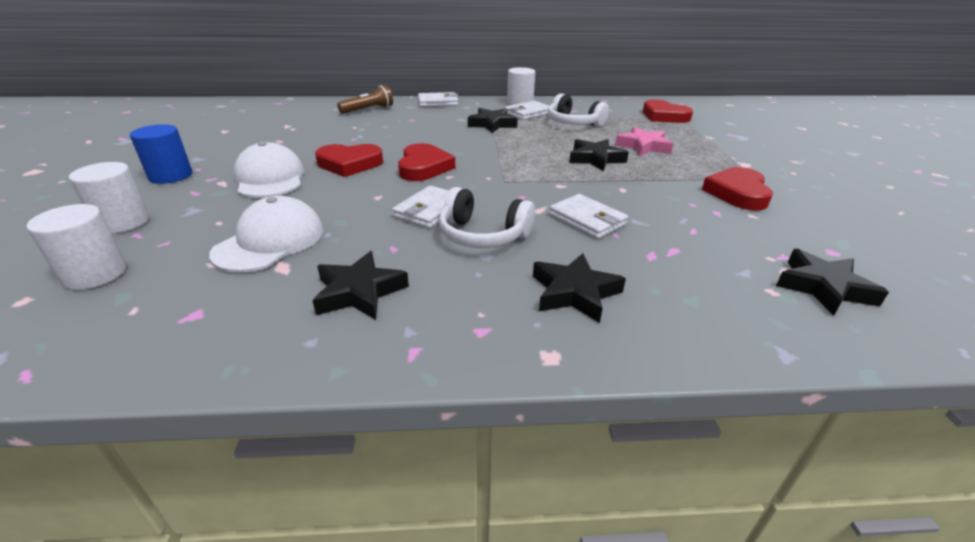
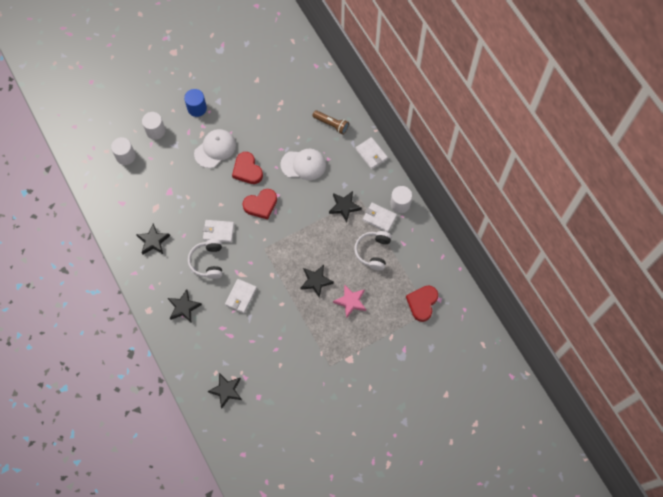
camera: 65 degrees right, 35 degrees up
white cap [209,196,324,273] -> white cap moved to [280,148,326,180]
red heart [702,167,773,211] -> none

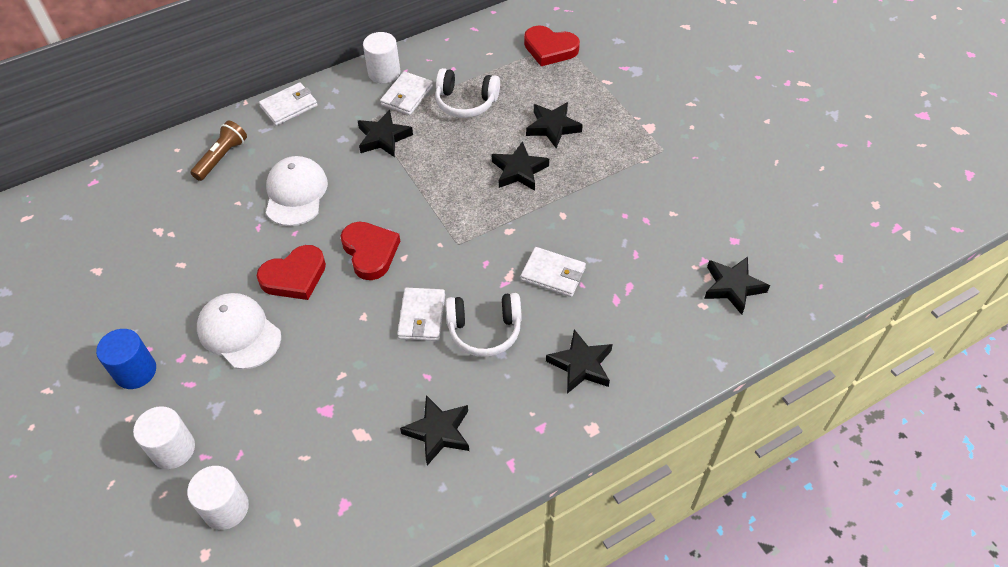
camera: 90 degrees left, 15 degrees down
pink star [333,284,366,319] -> black star [526,102,583,148]

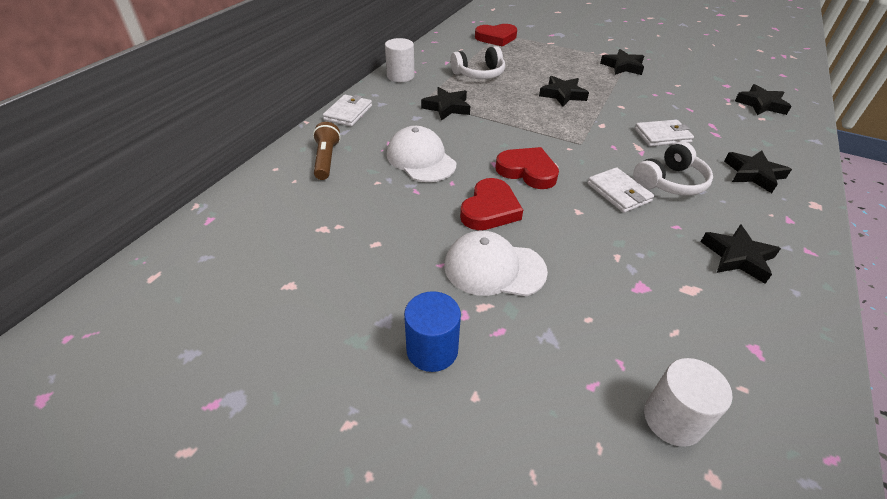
camera: 35 degrees left, 10 degrees down
white cylinder [133,406,195,469] -> none
white wallet [380,71,433,115] -> none
black star [526,102,583,148] -> black star moved to [600,49,644,75]

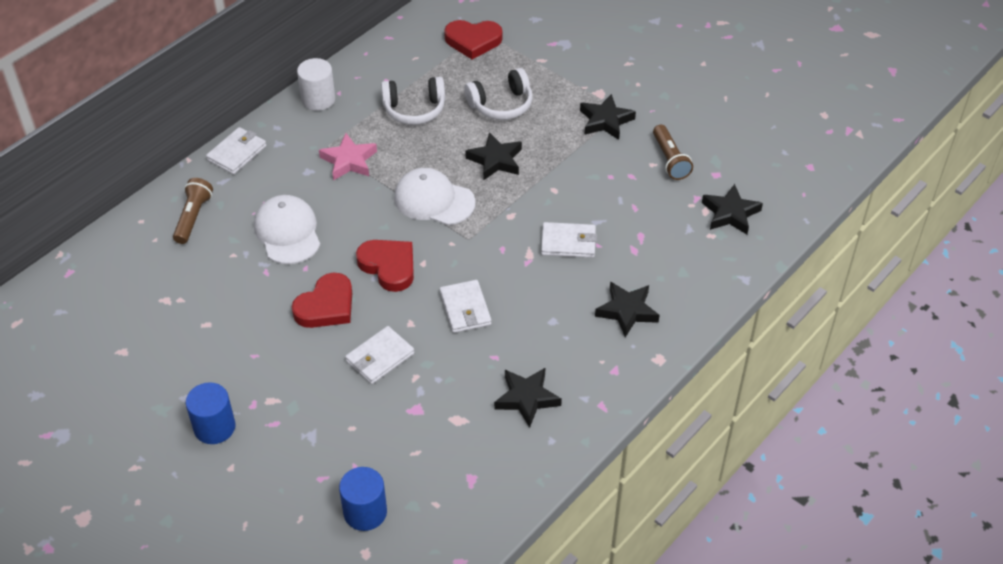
camera: 15 degrees right, 5 degrees up
black star [421,87,470,121] -> pink star [319,133,377,181]
white cap [444,230,548,296] -> white cap moved to [394,168,475,225]
white headphones [633,142,713,196] -> white headphones moved to [464,68,532,120]
white cylinder [644,358,733,447] -> blue cylinder [339,467,387,531]
none -> white wallet [345,326,414,384]
none -> brown flashlight [653,125,693,180]

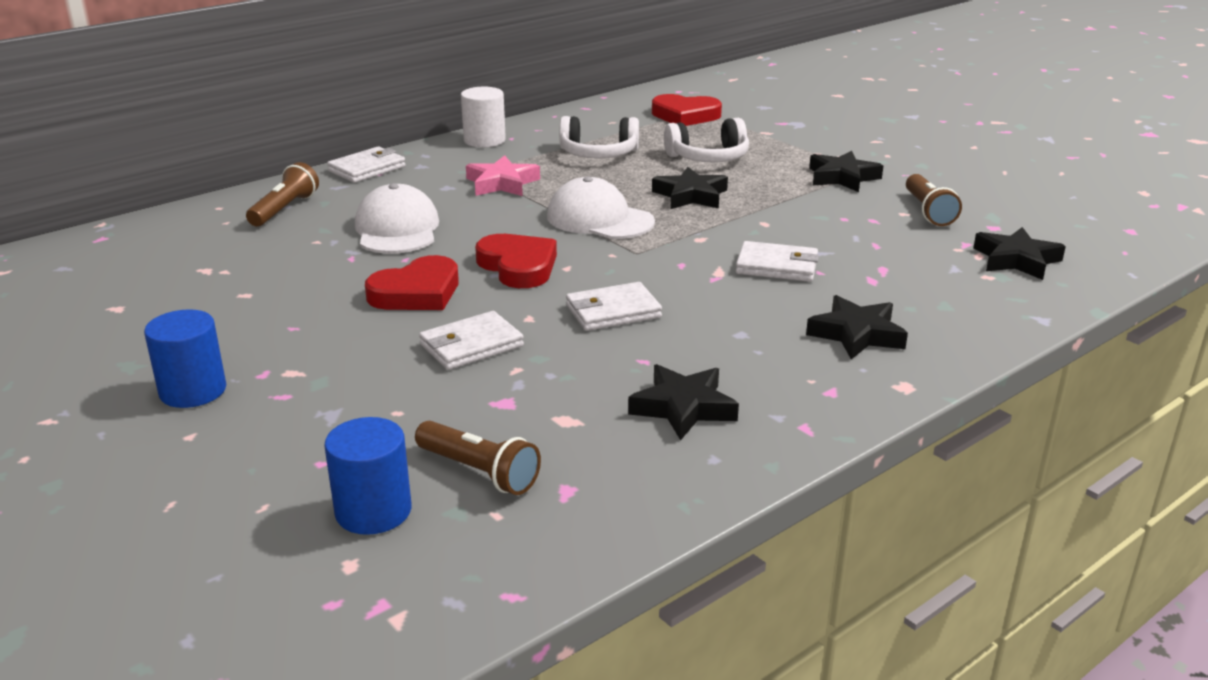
camera: 10 degrees right, 20 degrees down
white wallet [440,280,491,333] -> white wallet turned 75 degrees clockwise [566,282,662,331]
none -> brown flashlight [415,421,541,495]

